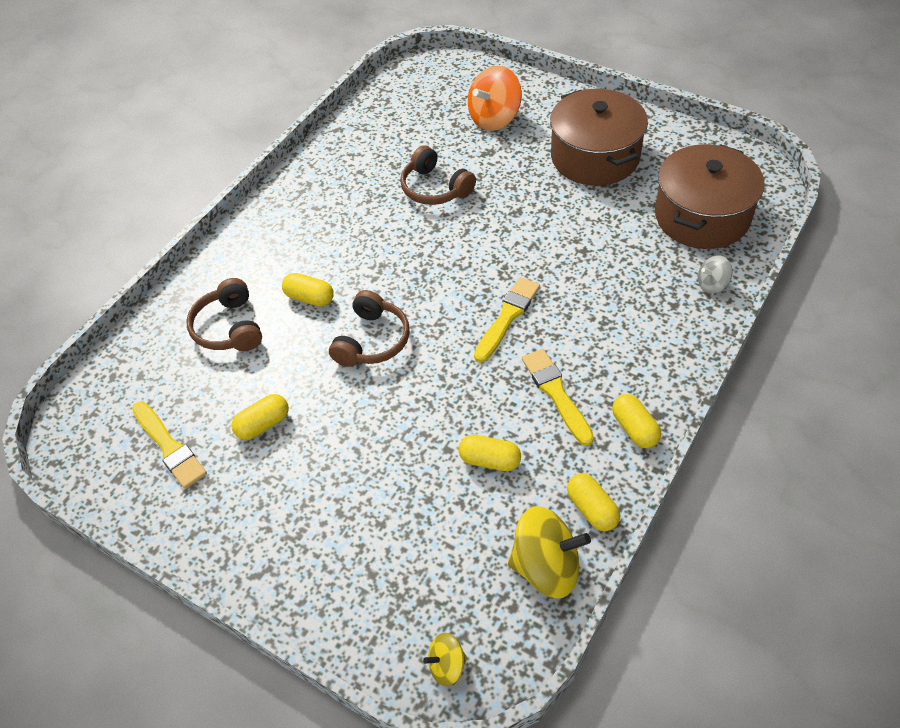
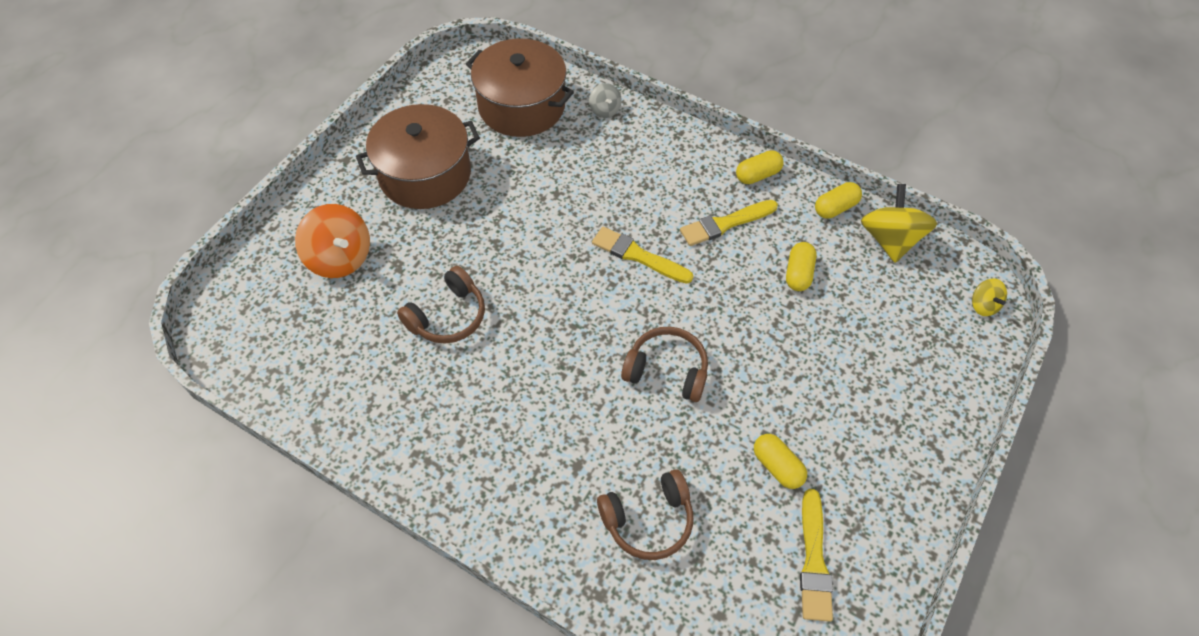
camera: 95 degrees left, 5 degrees up
yellow brush [132,401,207,489] -> yellow brush turned 135 degrees clockwise [800,489,833,622]
yellow capsule [282,273,334,307] -> none

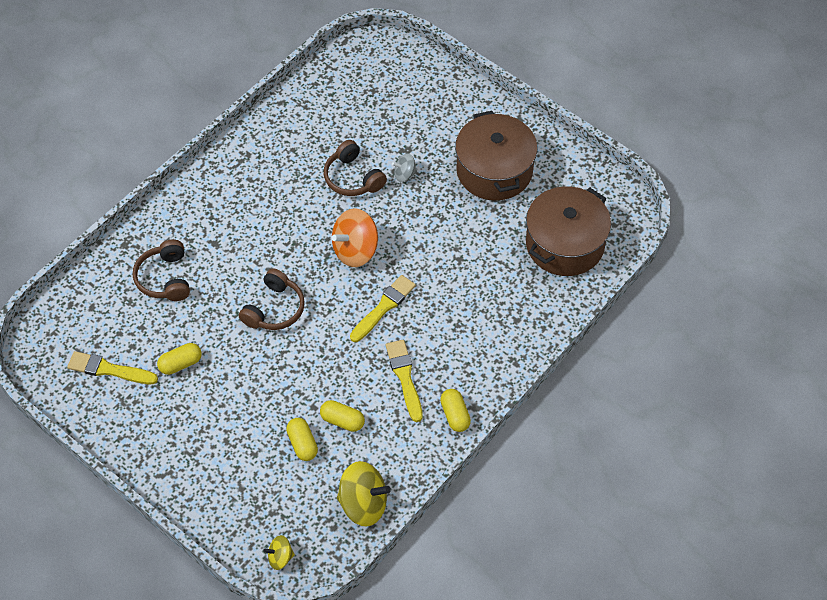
camera: 100 degrees right, 0 degrees up
orange spinning top [295,204,370,278] -> orange spinning top moved to [332,208,378,267]
grey spinning top [589,83,622,118] -> grey spinning top moved to [392,154,417,182]
yellow capsule [815,182,862,219] -> yellow capsule moved to [286,418,318,461]

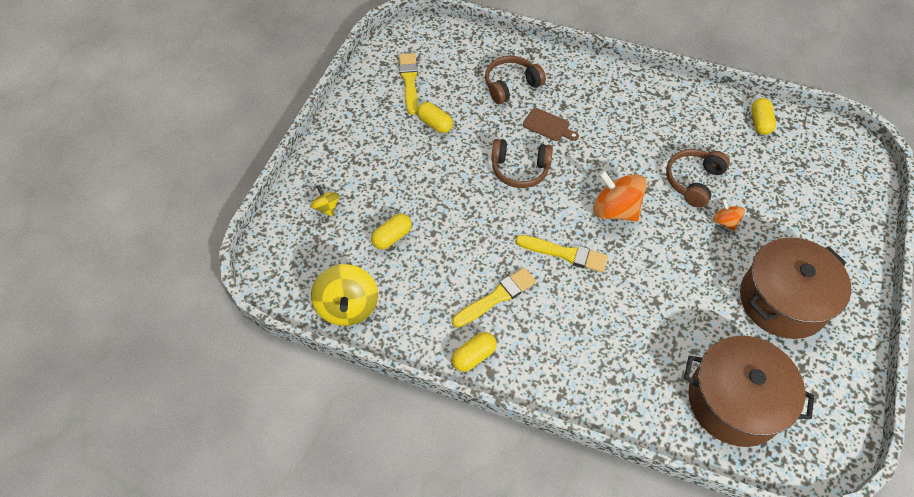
camera: 70 degrees right, 0 degrees up
yellow spinning top [264,535,295,570] -> yellow spinning top moved to [310,185,339,217]
yellow capsule [320,400,365,432] -> yellow capsule moved to [751,98,776,135]
grey spinning top [392,154,417,182] -> orange spinning top [713,199,745,231]
none -> brown cutting board [523,108,579,141]

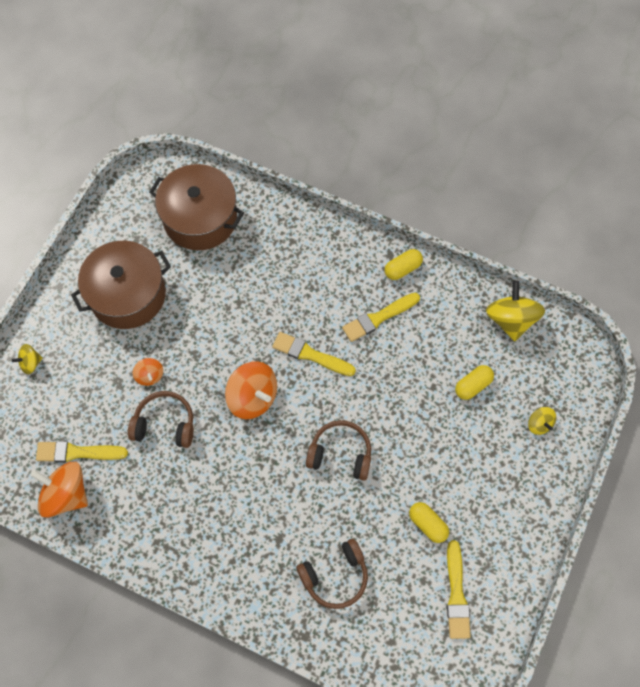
camera: 175 degrees left, 10 degrees up
brown cutting board [523,108,579,141] -> none
brown headphones [666,149,730,208] -> brown headphones turned 120 degrees counterclockwise [128,391,194,448]
yellow capsule [751,98,776,135] -> orange spinning top [31,462,88,518]
none -> yellow spinning top [12,344,43,374]
none -> yellow brush [36,441,128,462]

